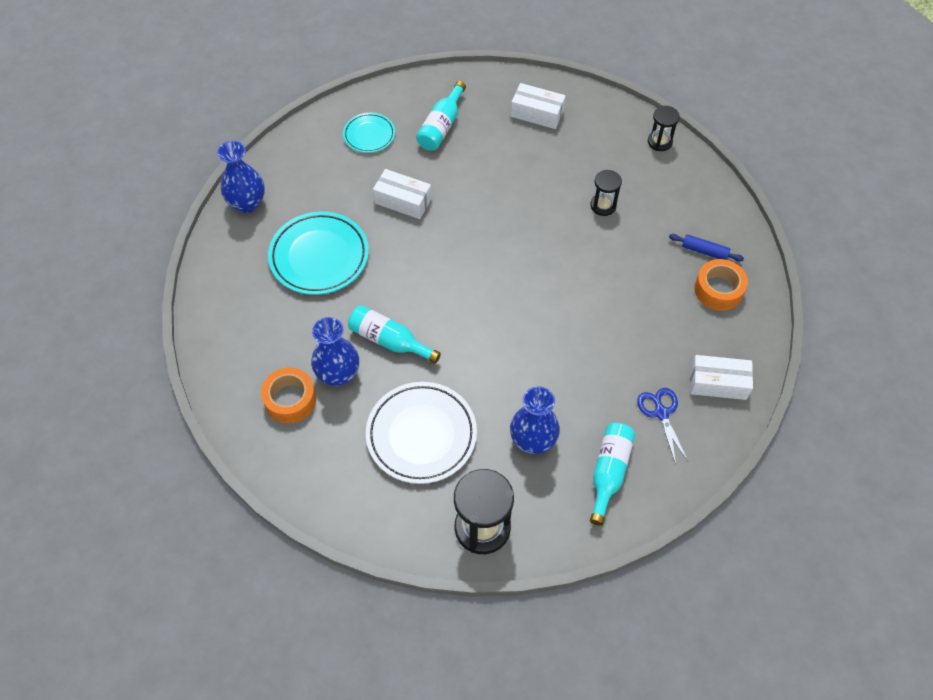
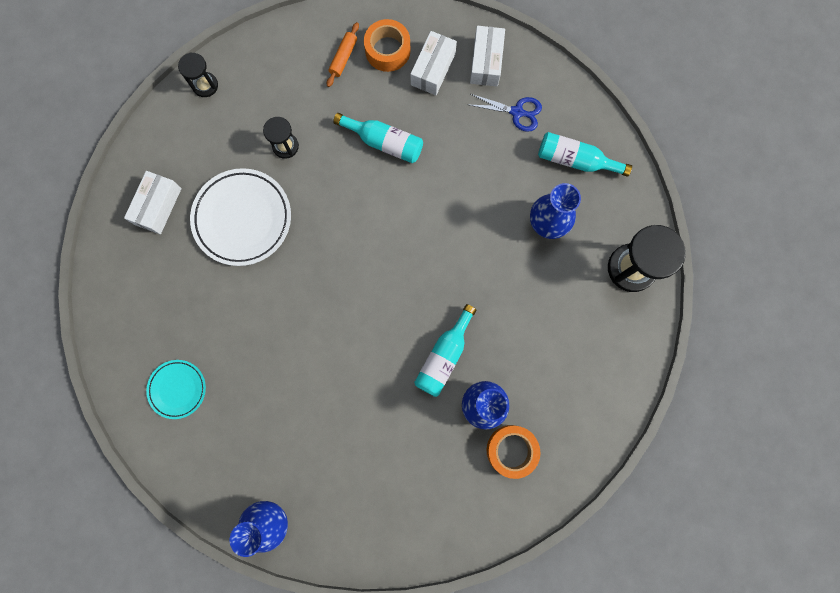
camera: 90 degrees left, 20 degrees up
turquoise plate [268,211,369,295] -> none
white plate [366,382,477,484] -> white plate moved to [190,168,291,266]
white box [373,169,432,219] -> white box moved to [410,31,457,95]
turquoise bottle [416,81,466,151] -> turquoise bottle moved to [333,113,423,163]
blue scissors [637,388,688,464] -> blue scissors turned 150 degrees counterclockwise [470,94,542,132]
blue rolling pin [669,234,744,262] -> orange rolling pin [327,22,359,87]

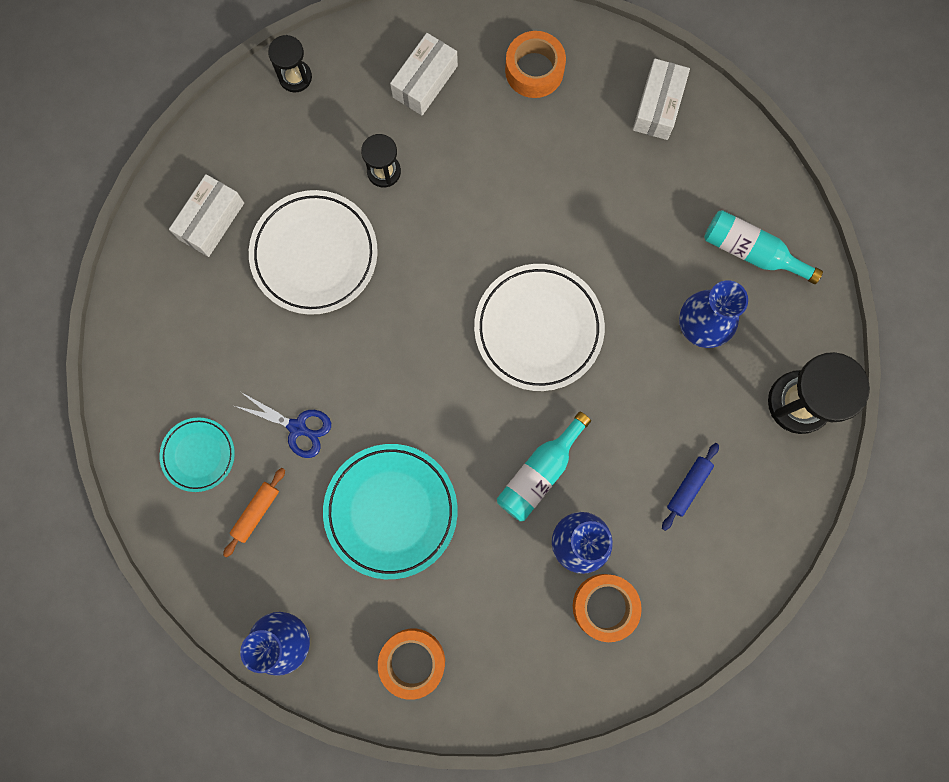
camera: 10 degrees right, 0 degrees up
orange rolling pin [327,22,359,87] -> orange rolling pin moved to [223,468,285,557]
turquoise bottle [333,113,423,163] -> none
white box [410,31,457,95] -> white box moved to [390,33,458,116]
blue scissors [470,94,542,132] -> blue scissors moved to [235,392,331,458]
none -> turquoise plate [323,444,458,579]
none -> orange tape [378,629,445,700]
none -> white plate [474,264,605,391]
none -> blue rolling pin [662,443,719,531]

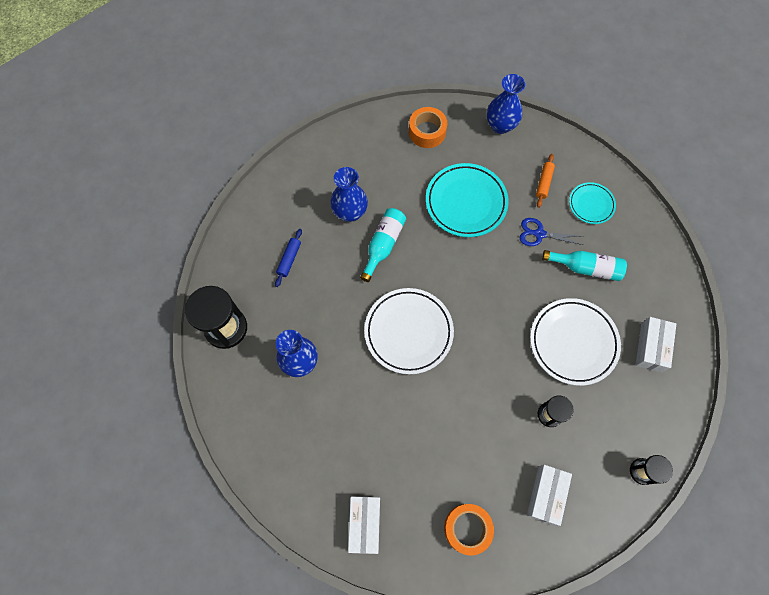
camera: 165 degrees right, 10 degrees down
orange tape [573,574,642,642] -> none
turquoise bottle [704,210,823,284] -> turquoise bottle moved to [542,250,627,281]

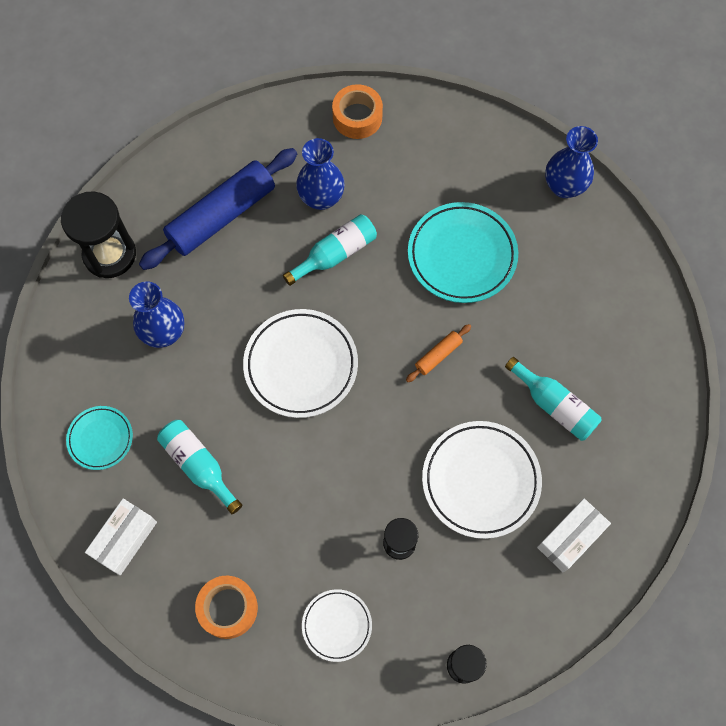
camera: 30 degrees right, 0 degrees up
blue rolling pin [275,229,302,287] -> blue rolling pin [139,148,297,270], size x2.33
orange tape [409,107,447,148] -> orange tape moved to [332,84,383,139]
blue scissors [520,218,584,246] -> none
white box [527,465,572,526] -> white plate [302,589,372,662]
orange rolling pin [536,154,555,208] -> orange rolling pin moved to [406,324,471,382]
turquoise plate [569,182,616,224] -> turquoise plate moved to [66,406,133,470]
none -> turquoise bottle [157,420,242,514]

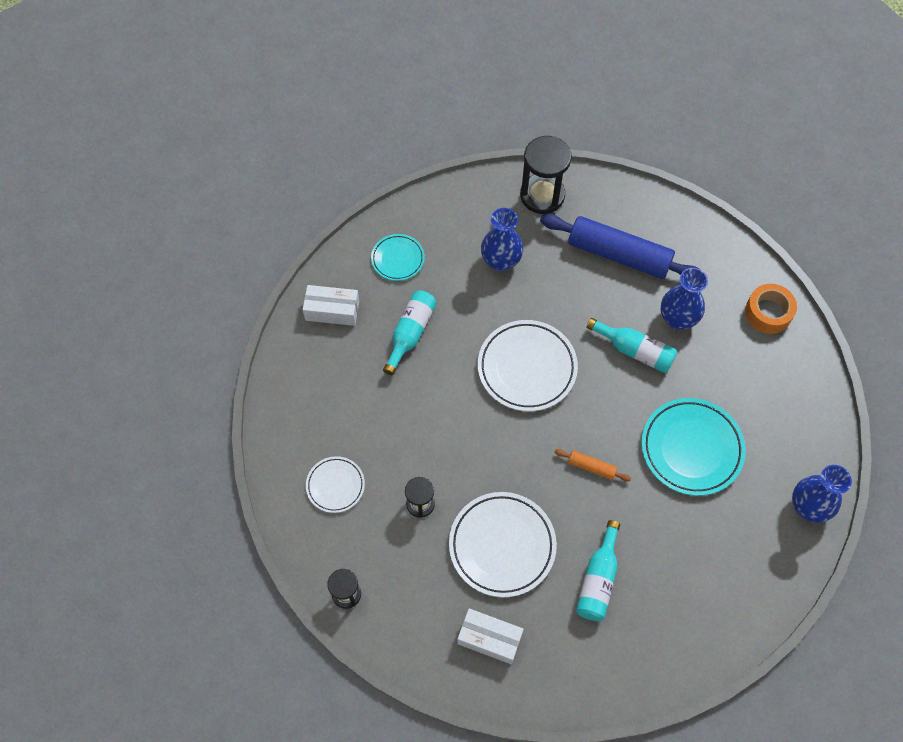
camera: 65 degrees right, 5 degrees down
orange tape [195,576,258,639] -> none

